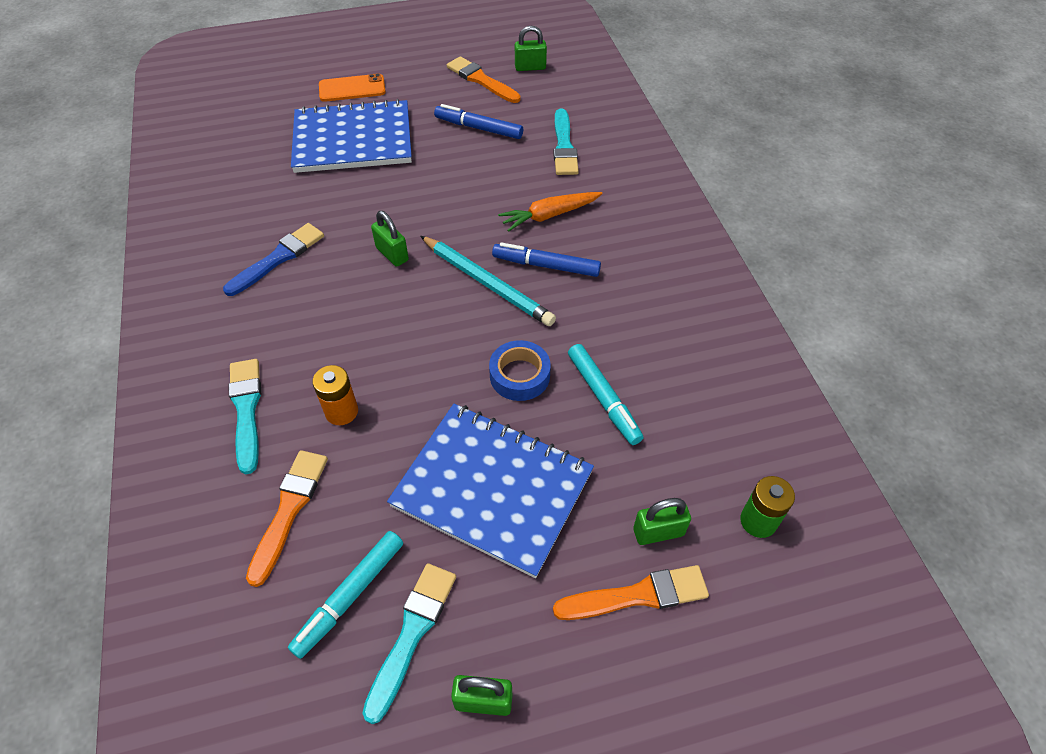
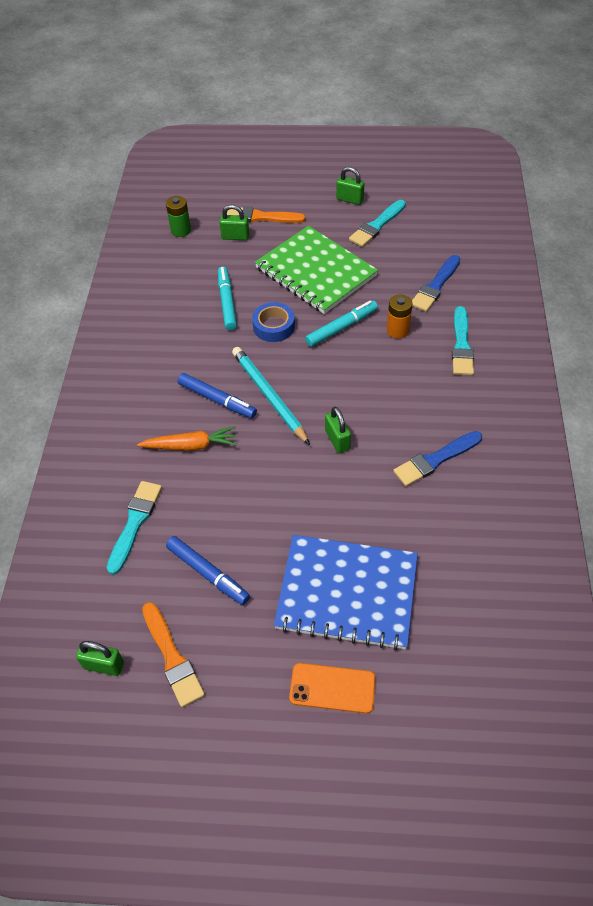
camera: 160 degrees left, 0 degrees up
orange brush [246,450,328,587] -> blue brush [412,255,460,312]
turquoise marker [288,531,403,659] -> turquoise marker moved to [305,300,378,347]
blue notebook [387,404,594,578] -> green notebook [255,226,378,314]

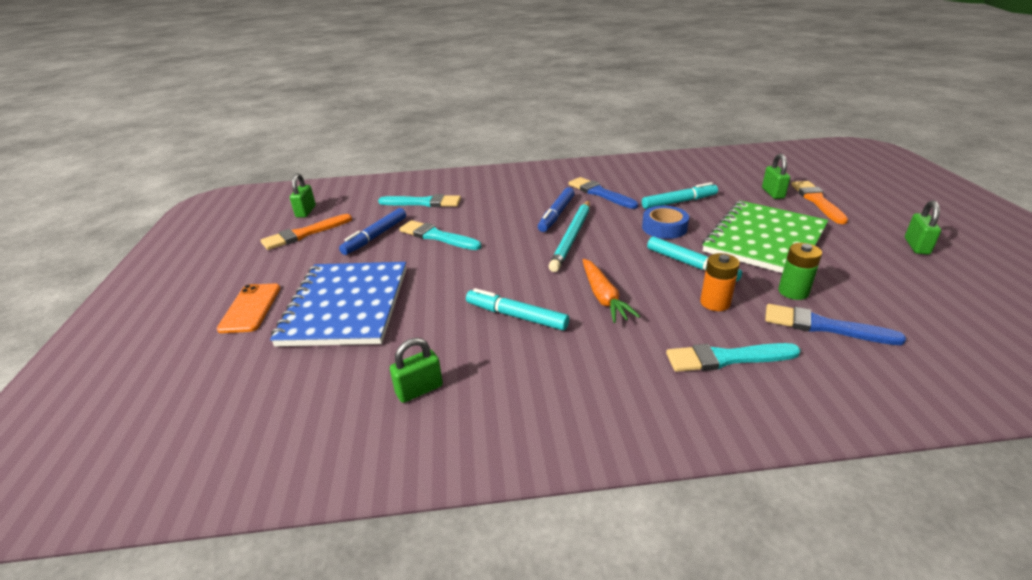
camera: 80 degrees right, 20 degrees down
orange carrot [137,426,237,451] -> orange carrot moved to [582,259,640,323]
green battery [166,196,191,237] -> green battery moved to [778,243,822,300]
turquoise pencil [232,347,310,445] -> turquoise pencil turned 150 degrees clockwise [548,200,590,272]
green padlock [325,407,351,453] -> green padlock moved to [390,338,443,403]
turquoise brush [349,200,406,247] -> turquoise brush moved to [399,220,481,250]
blue brush [393,431,482,486] -> blue brush moved to [569,177,638,209]
none -> turquoise marker [466,288,569,330]

